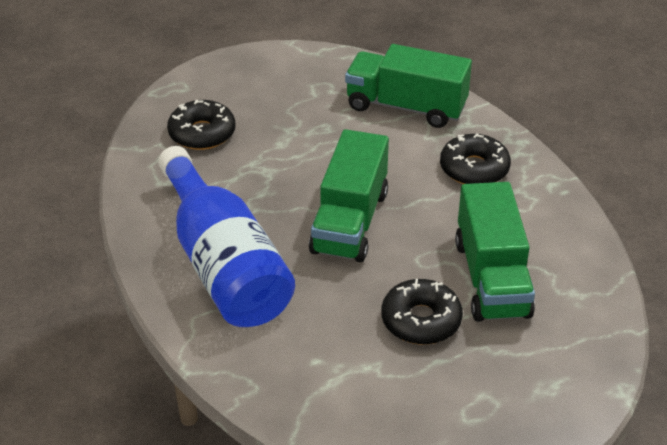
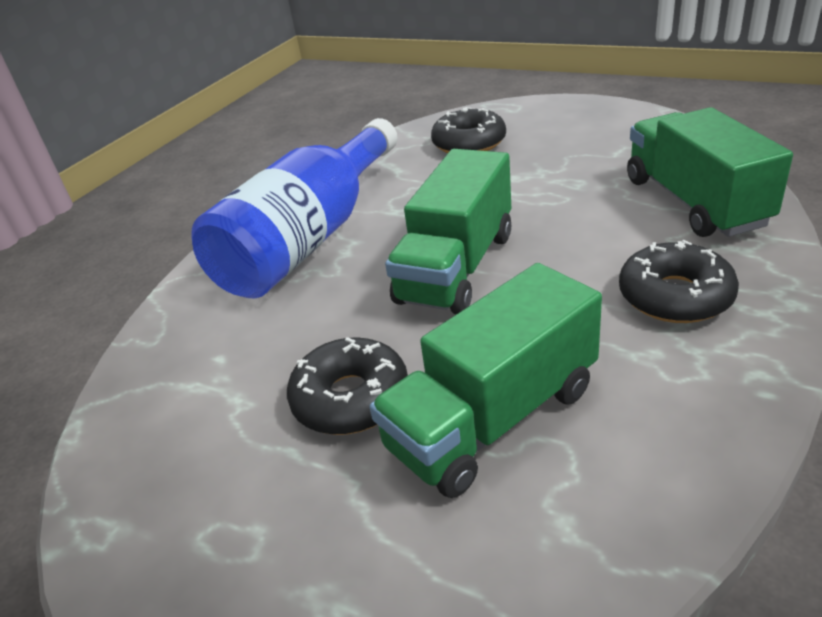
camera: 60 degrees right, 5 degrees down
green truck [309,129,389,262] -> green truck turned 45 degrees counterclockwise [385,149,511,314]

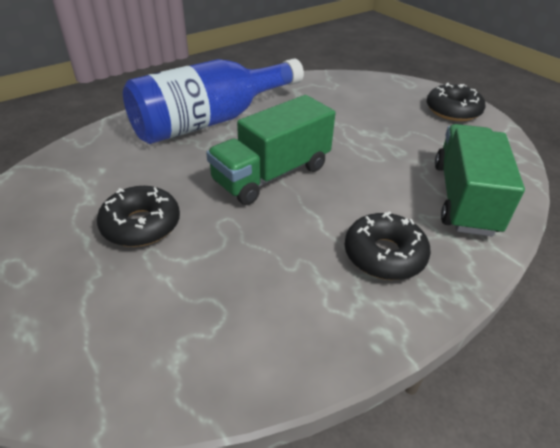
camera: 20 degrees right, 5 degrees up
green truck [370,263,602,498] -> none
black donut [431,107,506,153] -> black donut moved to [427,83,486,121]

